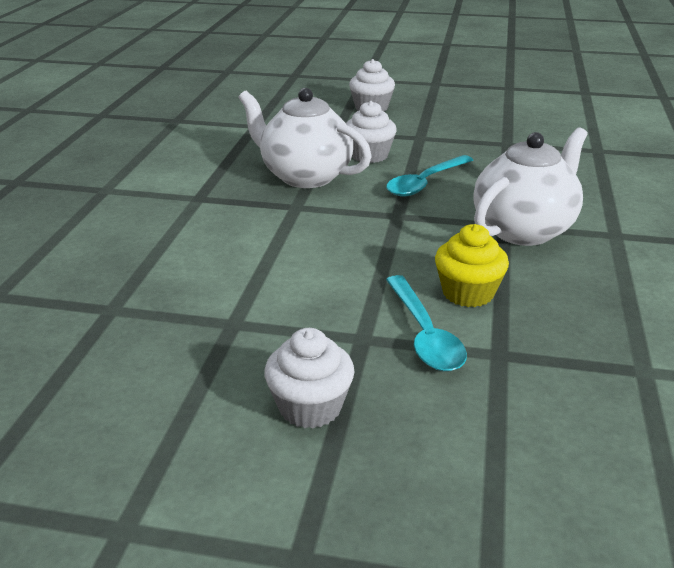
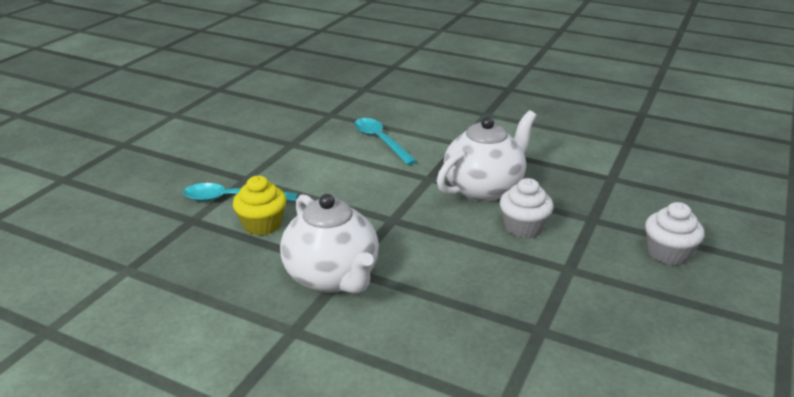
camera: 105 degrees right, 0 degrees up
white cupcake [264,328,355,428] -> none
turquoise spoon [386,155,473,197] -> turquoise spoon moved to [354,118,417,165]

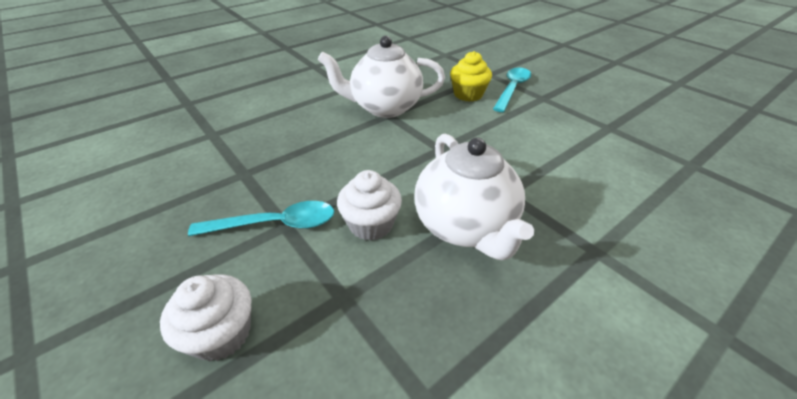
camera: 115 degrees right, 10 degrees up
turquoise spoon [354,118,417,165] -> turquoise spoon moved to [188,201,334,236]

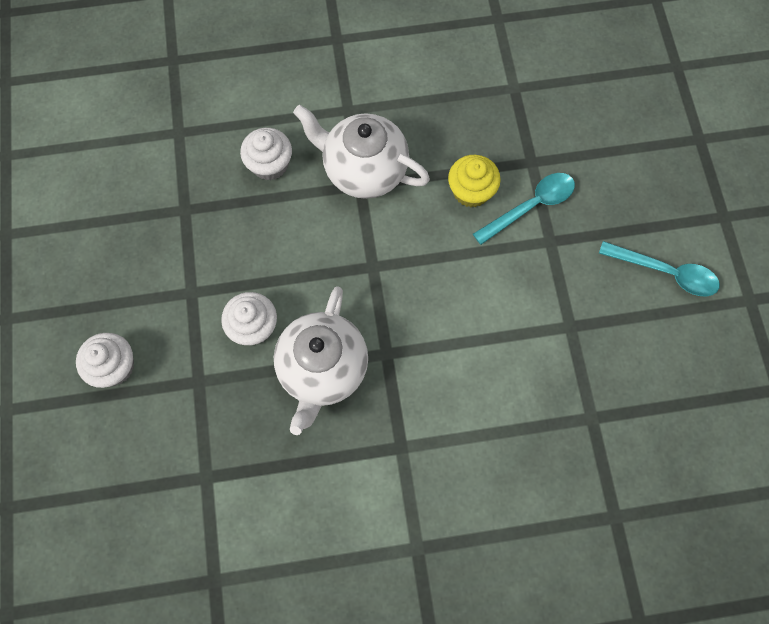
camera: 30 degrees right, 30 degrees up
turquoise spoon [188,201,334,236] -> turquoise spoon moved to [599,241,720,296]
none -> white cupcake [240,128,292,181]

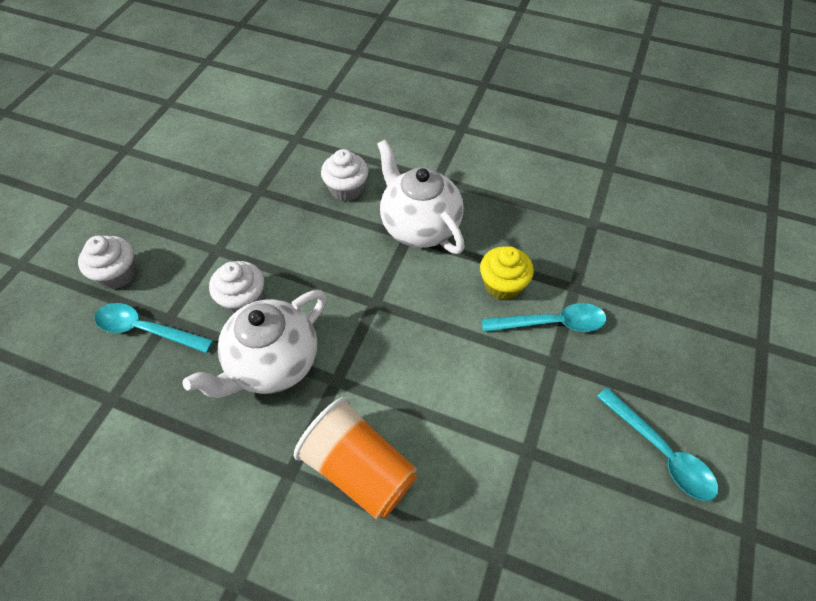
camera: 30 degrees right, 15 degrees down
none -> turquoise spoon [94,303,213,353]
none -> orange cup [294,397,417,520]

